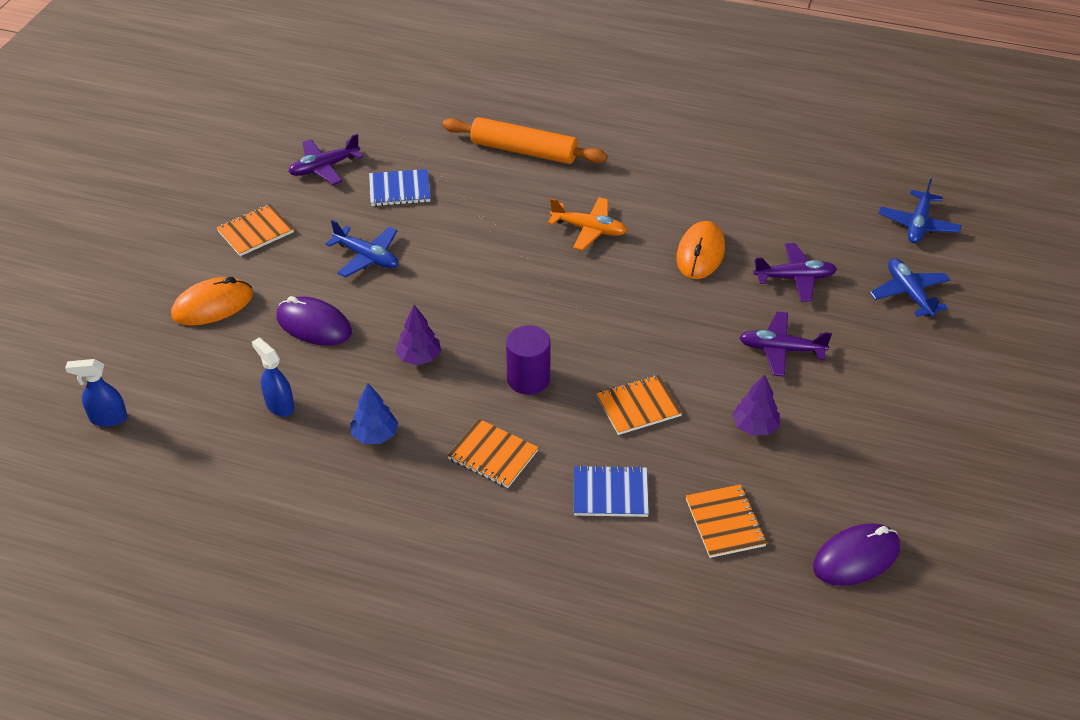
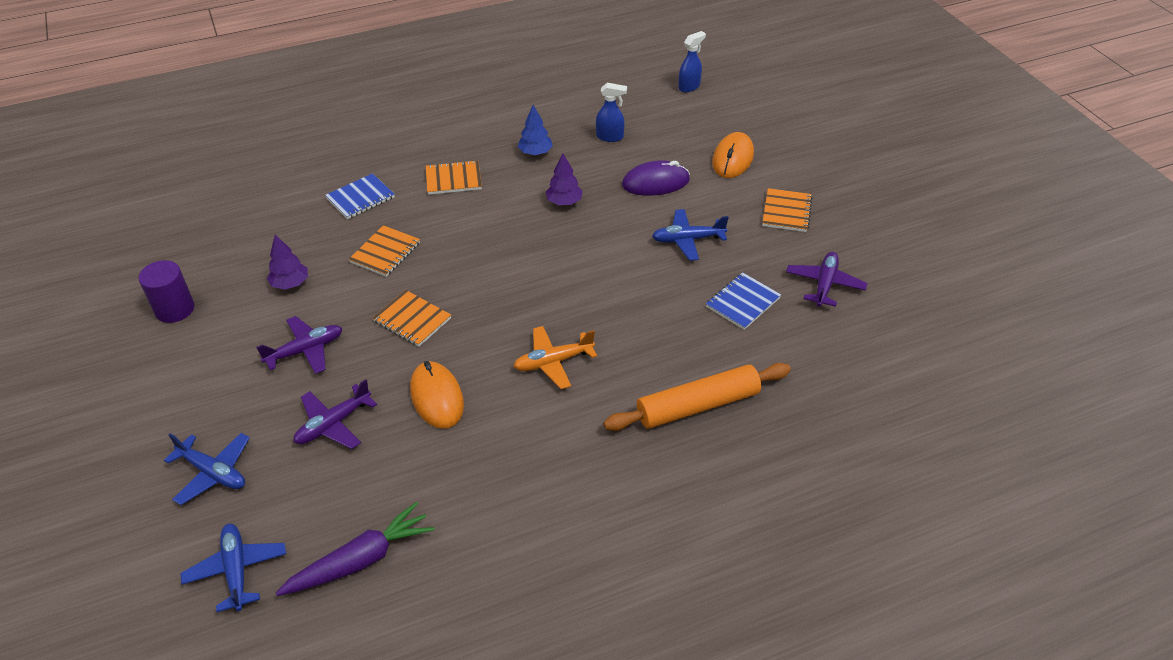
camera: 140 degrees right, 0 degrees up
purple cylinder [506,325,551,395] -> purple cylinder moved to [139,260,194,323]
orange notebook [686,484,767,558] -> orange notebook moved to [372,290,451,347]
purple mouse [813,523,900,586] -> none
none -> purple carrot [276,501,435,596]

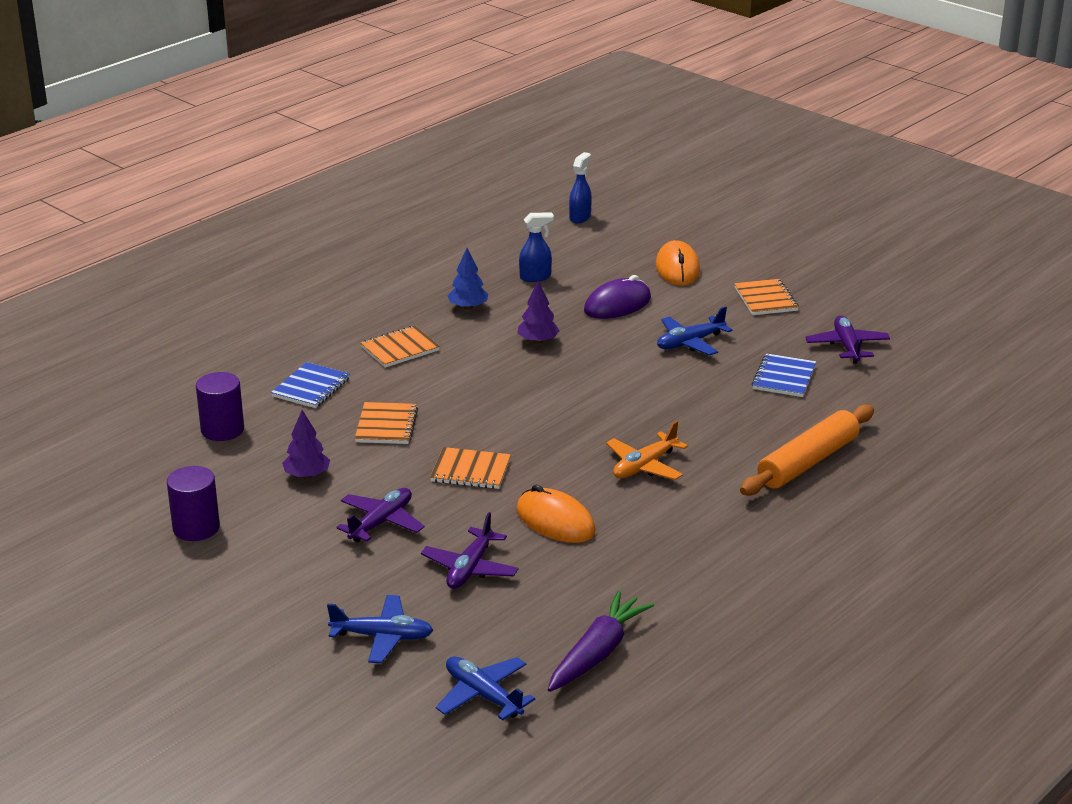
camera: 25 degrees left, 15 degrees down
none -> purple cylinder [196,372,244,441]

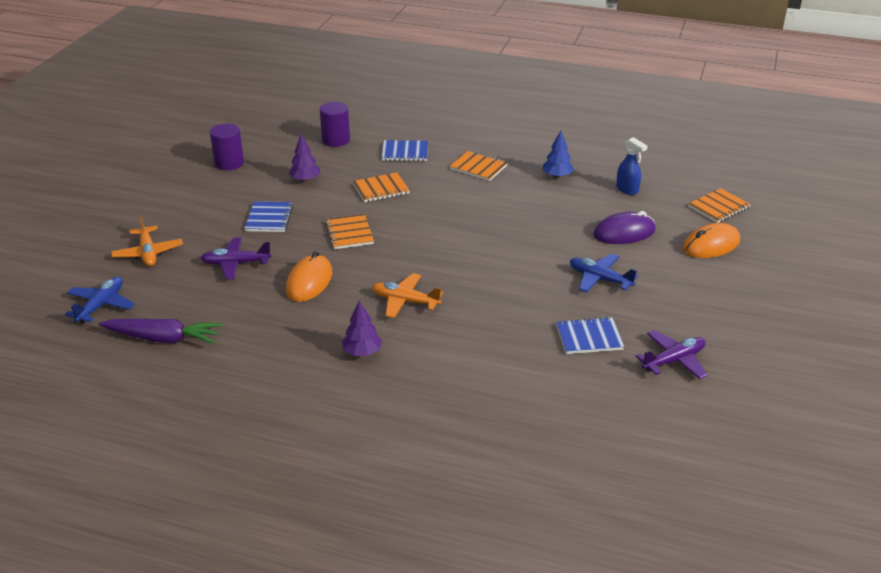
camera: 65 degrees right, 5 degrees up
blue plane [327,595,433,663] -> orange plane [111,215,183,266]
purple plane [336,488,424,542] -> blue notebook [244,201,293,232]
purple tree [518,280,560,344] -> purple tree moved to [342,301,382,356]
blue spray bottle [569,152,592,223] -> none
purple mouse [584,275,651,319] -> purple mouse turned 45 degrees counterclockwise [593,211,656,244]
orange notebook [734,279,799,315] -> orange notebook moved to [688,188,751,223]
orange rolling pin [740,405,874,496] -> none

